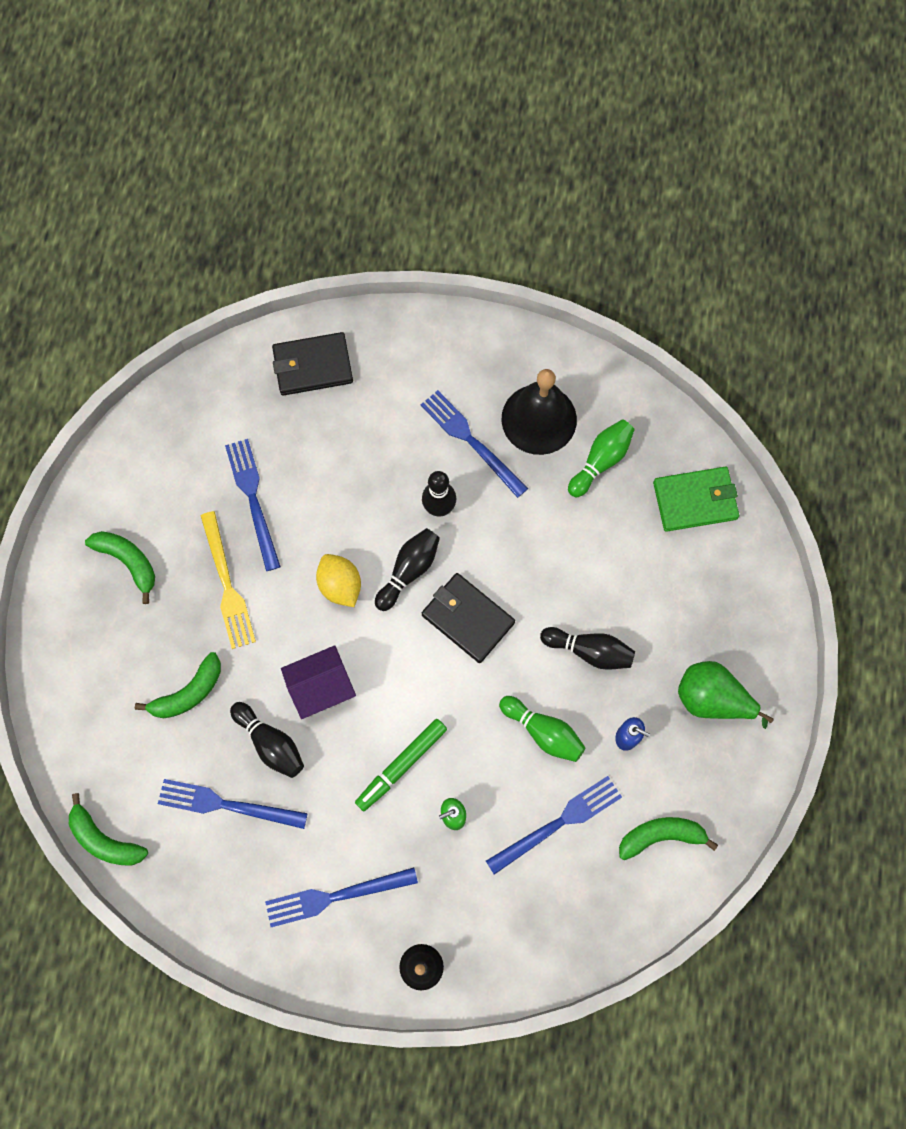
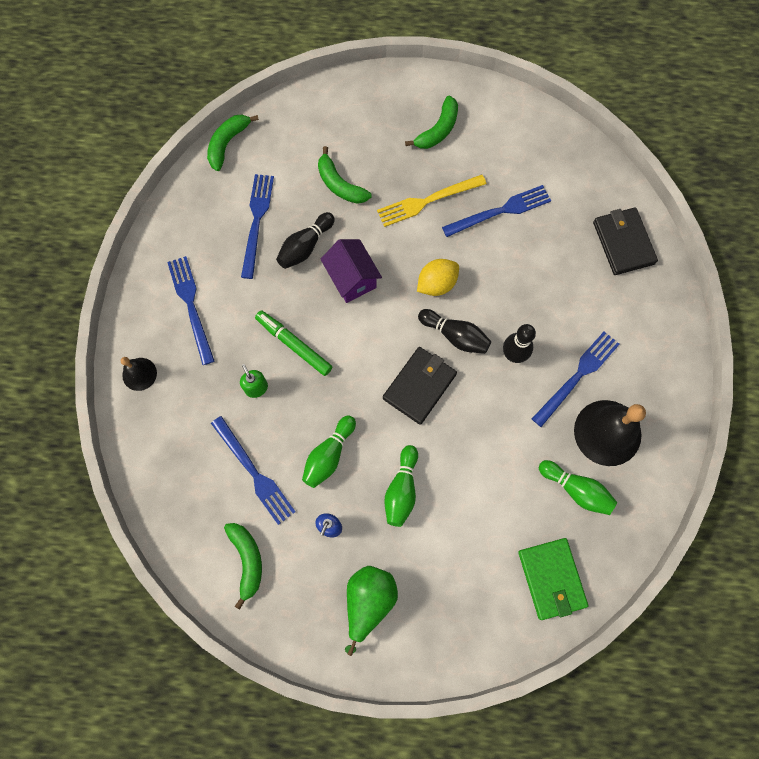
camera: 85 degrees right, 0 degrees up
black bowling pin [540,627,635,670] -> green bowling pin [384,445,418,527]

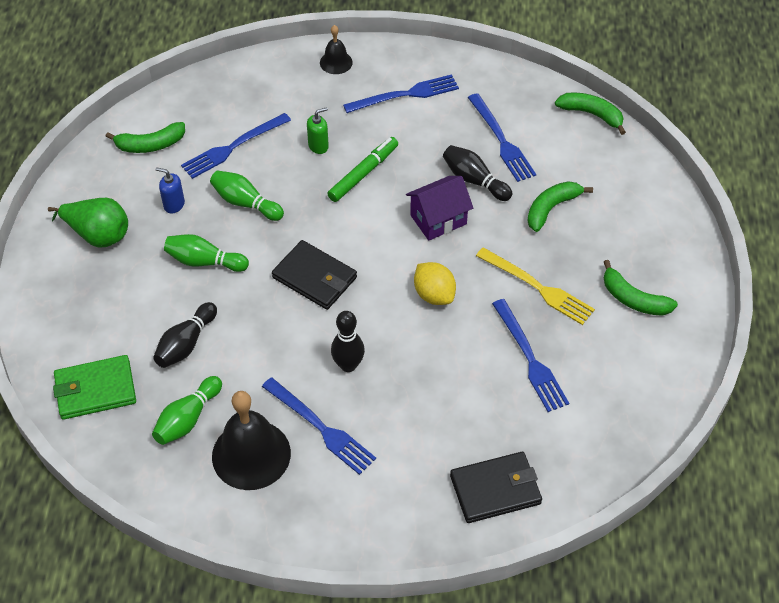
camera: 90 degrees right, 20 degrees down
blue fork [241,174,274,279] -> blue fork turned 60 degrees clockwise [468,93,536,182]
yellow fork [377,174,486,227] -> yellow fork turned 150 degrees clockwise [476,247,595,325]
black bowling pin [418,309,491,354] -> black bowling pin moved to [153,302,217,368]

